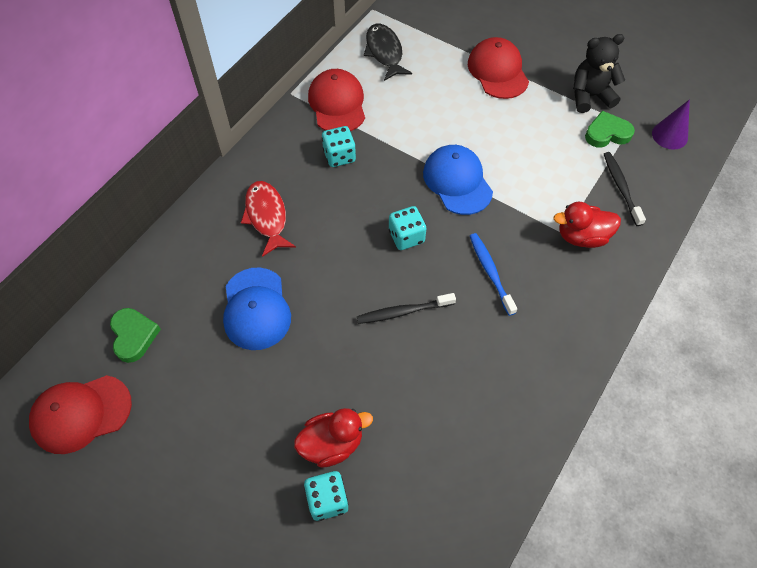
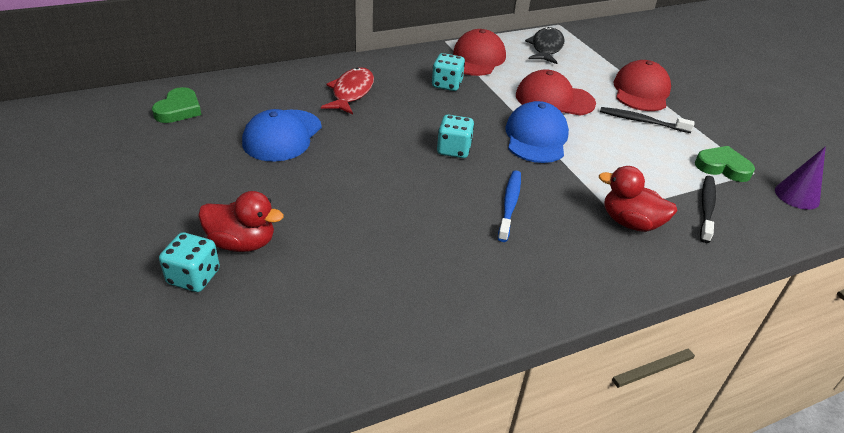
camera: 30 degrees right, 20 degrees down
red cap [29,375,132,454] -> red cap moved to [516,69,596,116]
black toothbrush [357,293,456,324] -> black toothbrush moved to [600,107,694,133]
black teddy bear [573,34,625,113] -> none

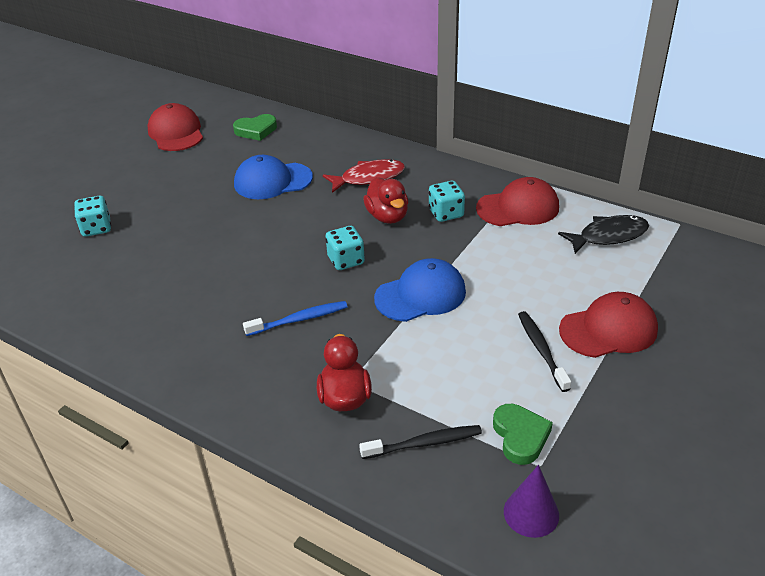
camera: 60 degrees right, 0 degrees up
red duck [198,191,284,252] -> red duck moved to [363,177,409,224]
red cap [516,69,596,116] -> red cap moved to [147,103,203,151]

